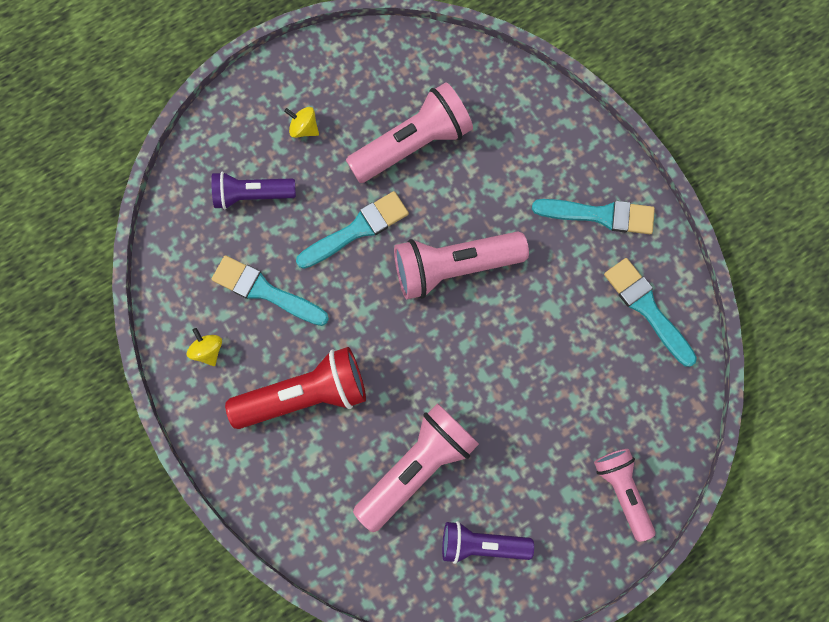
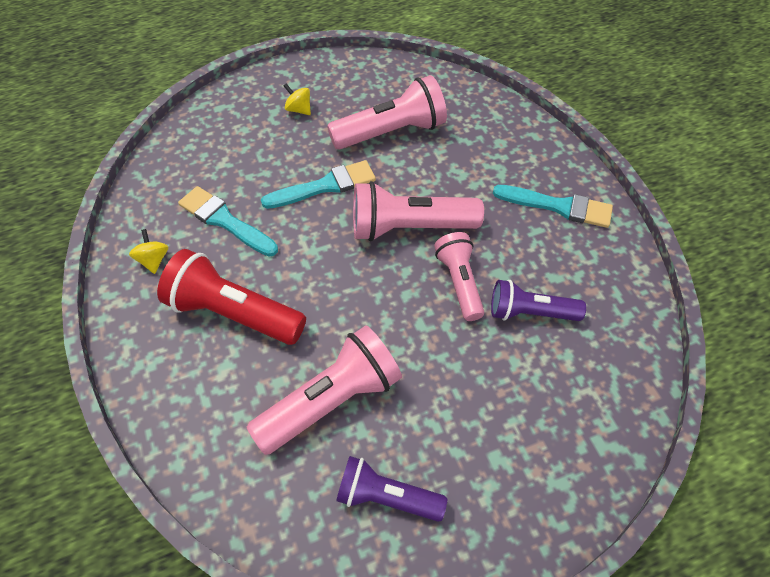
camera: 10 degrees right, 20 degrees down
purple flashlight [211,172,296,209] -> purple flashlight moved to [491,280,586,321]
red flashlight [225,347,366,429] -> red flashlight turned 150 degrees counterclockwise [157,249,306,345]
pink flashlight [594,449,655,542] -> pink flashlight moved to [434,232,484,321]
turquoise brush [604,258,697,367] -> none

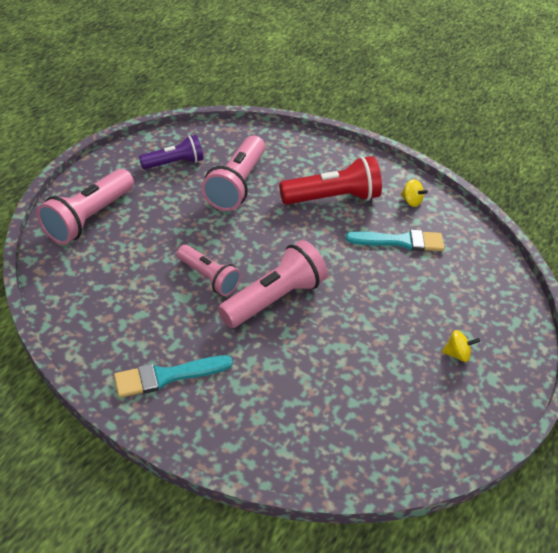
camera: 140 degrees right, 10 degrees down
turquoise brush [261,160,376,209] -> none
pink flashlight [327,75,447,150] -> pink flashlight moved to [37,169,134,245]
purple flashlight [491,280,586,321] -> none

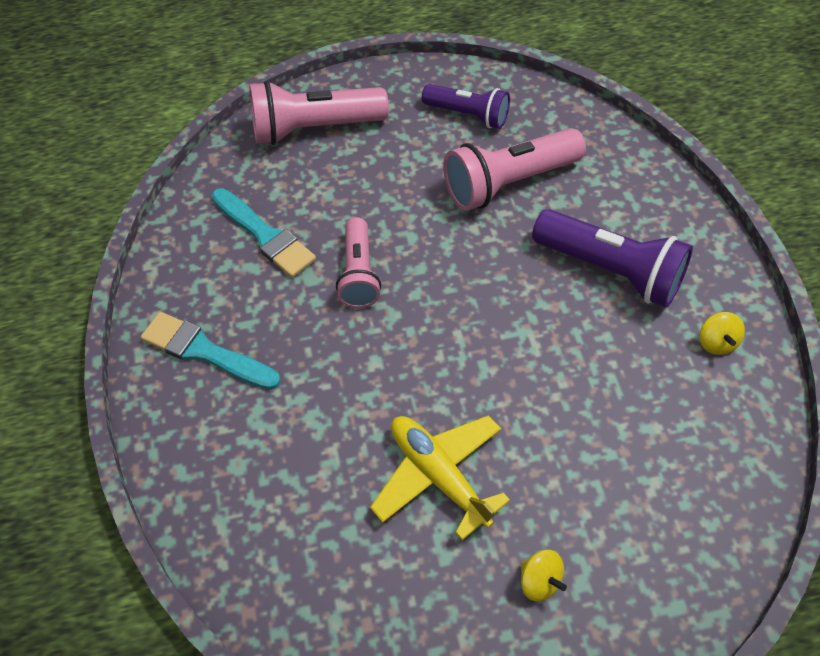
camera: 50 degrees right, 10 degrees up
pink flashlight [218,240,328,328] -> none
red flashlight [279,156,382,205] -> purple flashlight [532,209,693,308]
turquoise brush [346,230,444,251] -> turquoise brush moved to [212,188,316,278]
none -> yellow plane [370,415,510,540]

